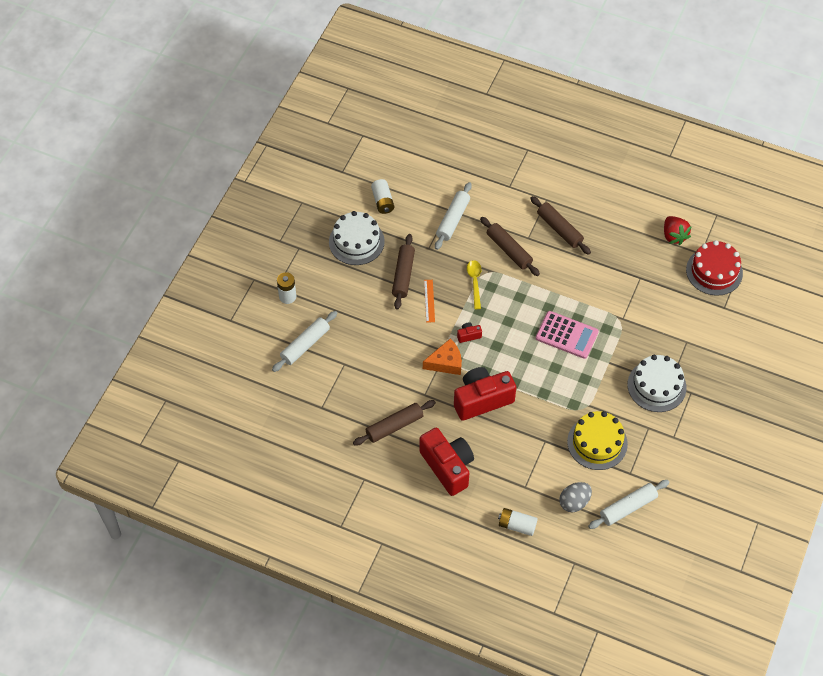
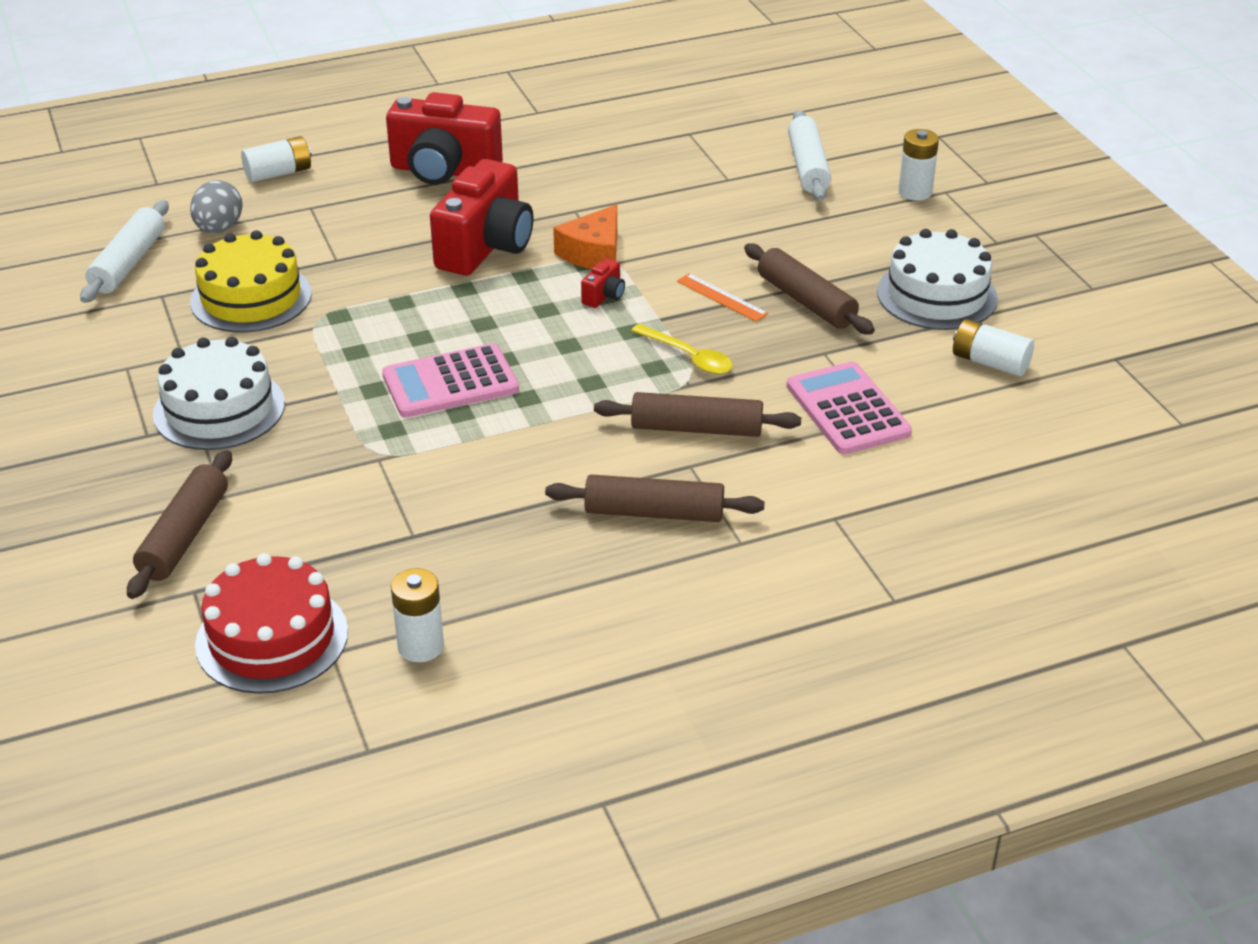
camera: 135 degrees right, 20 degrees down
brown rolling pin [353,400,436,446] -> brown rolling pin moved to [127,450,232,599]
white rolling pin [435,182,472,250] -> pink calculator [787,361,912,454]
red strawberry [664,216,692,245] -> white battery [391,568,444,662]

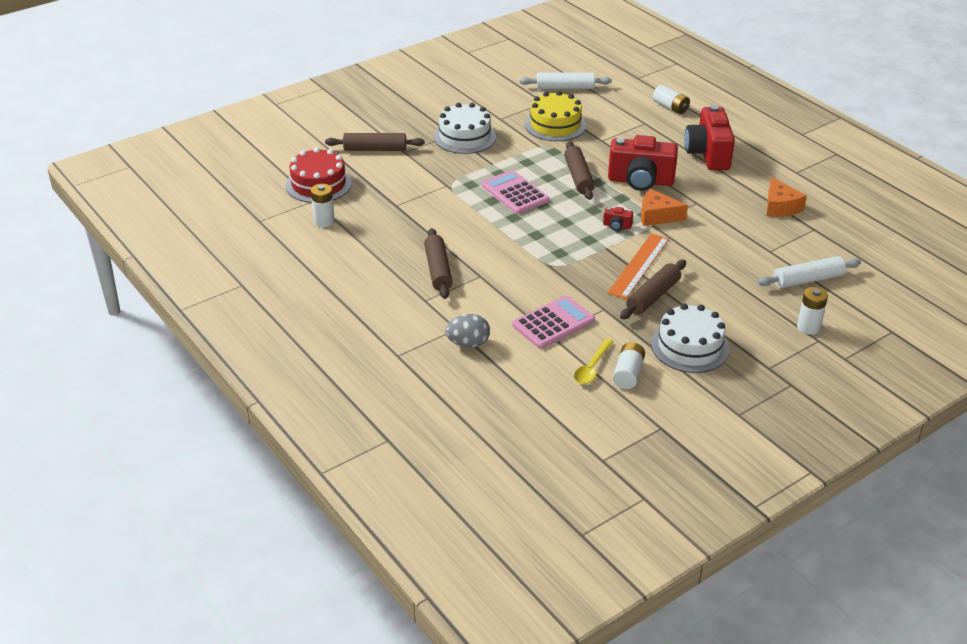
camera: 75 degrees right, 0 degrees up
grey egg [190,180,243,233] -> grey egg moved to [445,314,490,347]
brown rolling pin [594,392,801,437] -> brown rolling pin moved to [564,141,595,200]
yellow spoon [631,324,733,374] -> yellow spoon moved to [574,339,613,384]
orange ruler [677,273,768,322] -> orange ruler [608,233,669,299], size x1.79
none -> orange cheese [766,177,807,217]

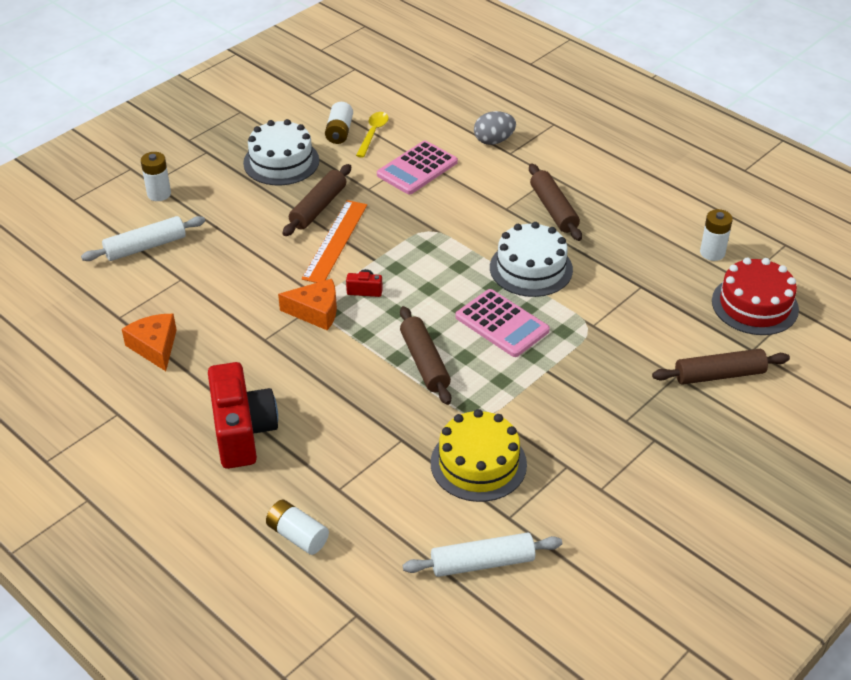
camera: 170 degrees right, 5 degrees up
white cake [434,103,496,154] -> white cake moved to [490,222,573,297]
red camera [608,135,678,191] -> none

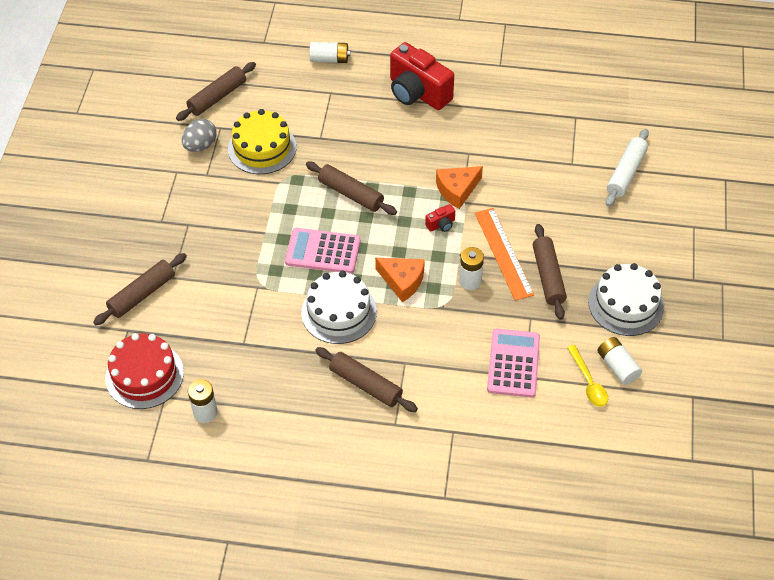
camera: 145 degrees right, 10 degrees up
orange cheese [122,314,177,371] -> orange cheese moved to [375,258,425,302]
white battery [141,152,171,201] -> white battery moved to [459,247,484,290]
white rolling pin [403,533,562,577] -> brown rolling pin [176,62,256,121]
grey egg [474,111,516,145] -> grey egg moved to [182,119,217,152]

